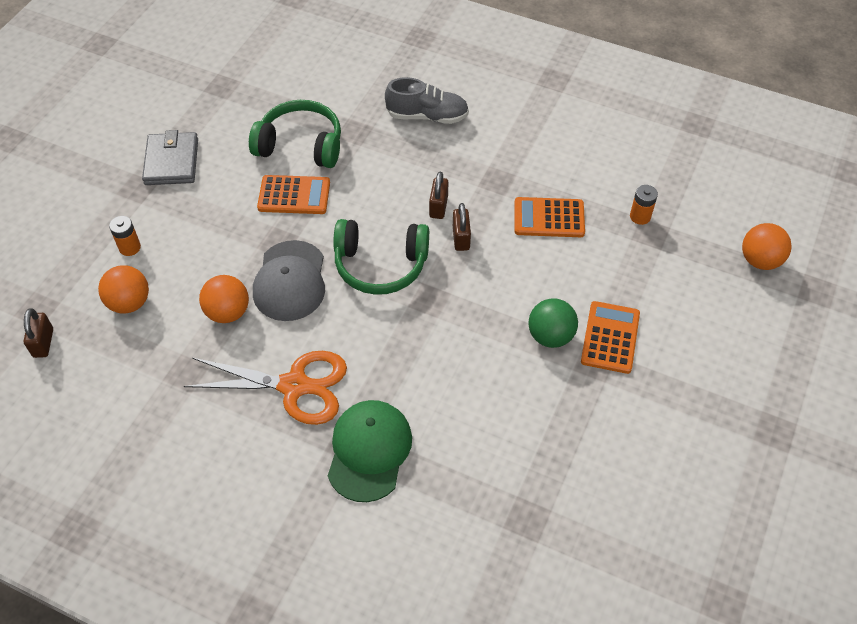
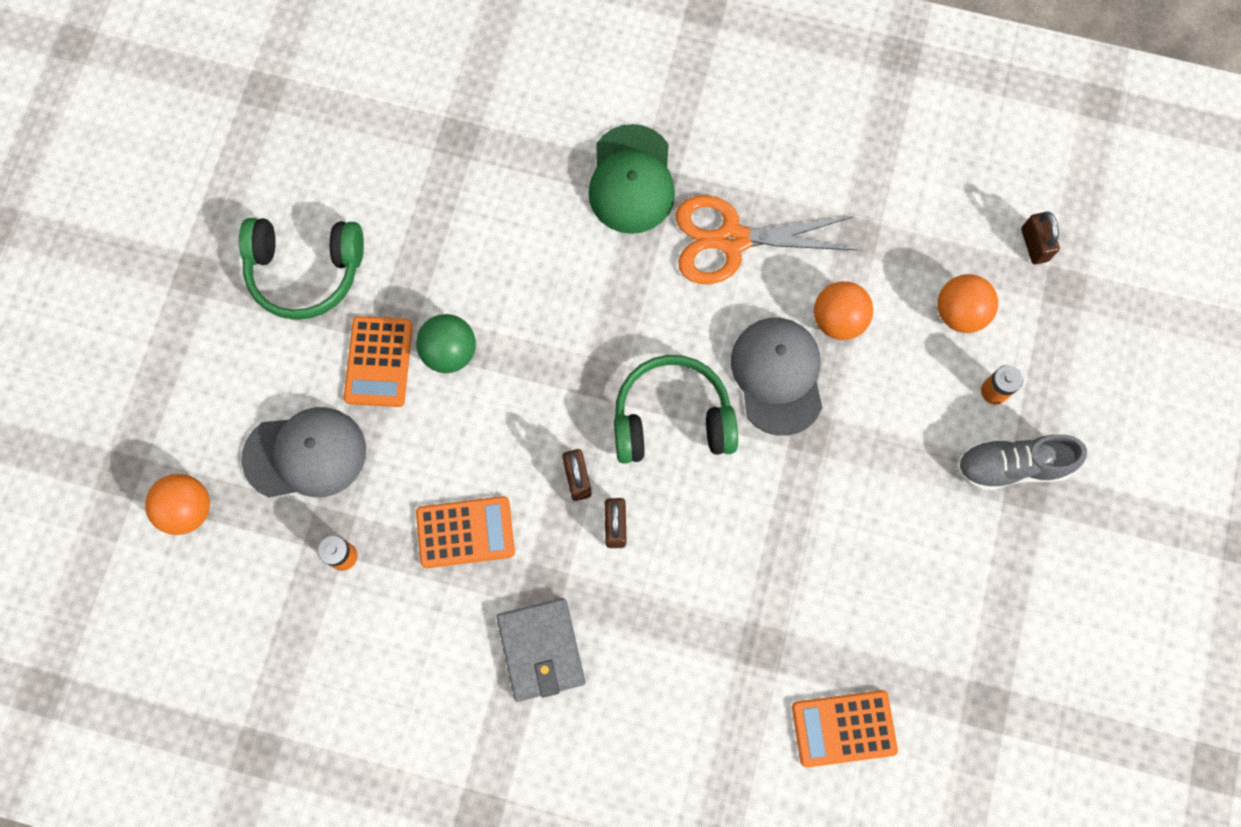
camera: 170 degrees right, 20 degrees up
grey wallet [142,130,198,185] -> grey wallet moved to [496,598,585,702]
green headphones [249,100,341,168] -> green headphones moved to [239,218,364,320]
orange calculator [257,175,330,214] -> orange calculator moved to [792,690,898,767]
grey shoe [385,77,469,124] -> grey shoe moved to [956,434,1087,491]
none -> grey cap [241,407,366,497]

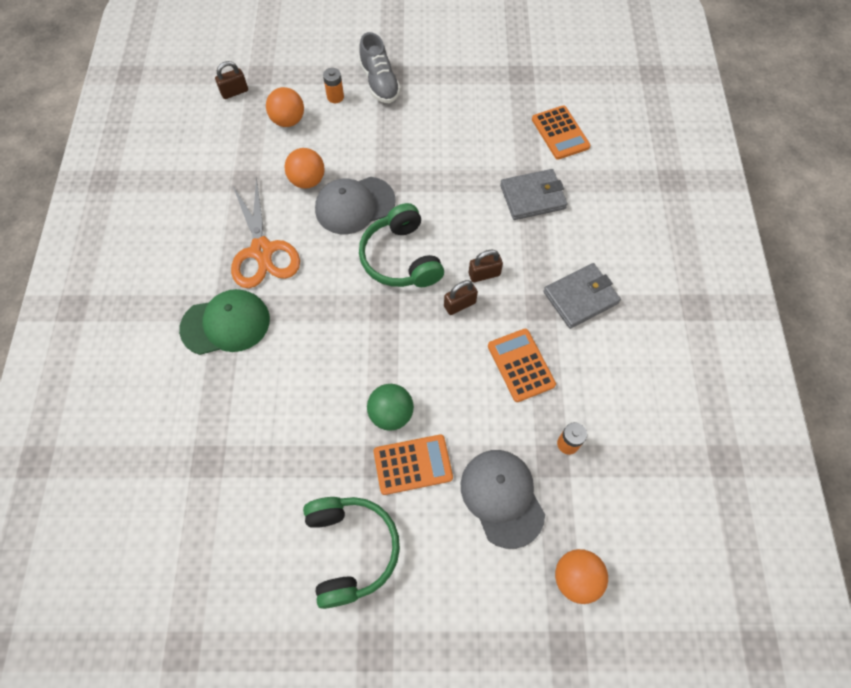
camera: 105 degrees left, 10 degrees down
none -> grey wallet [500,169,567,220]

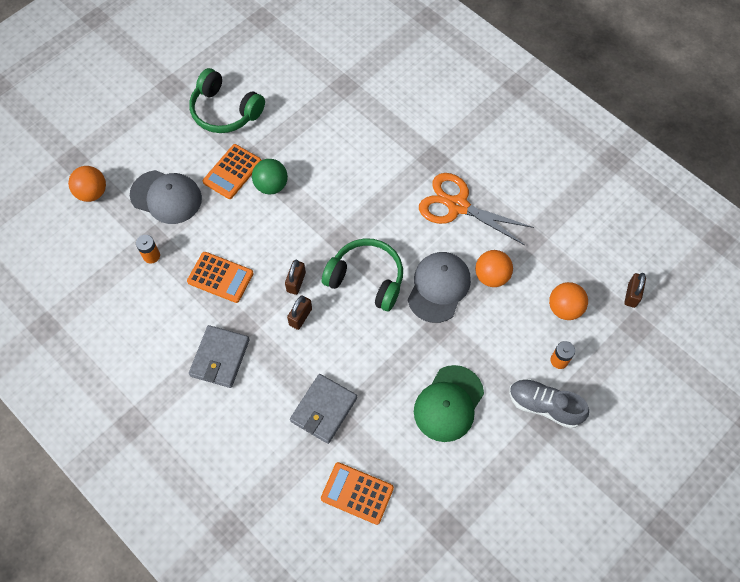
camera: 135 degrees right, 0 degrees up
green cap [179,289,270,355] -> green cap moved to [414,365,484,442]

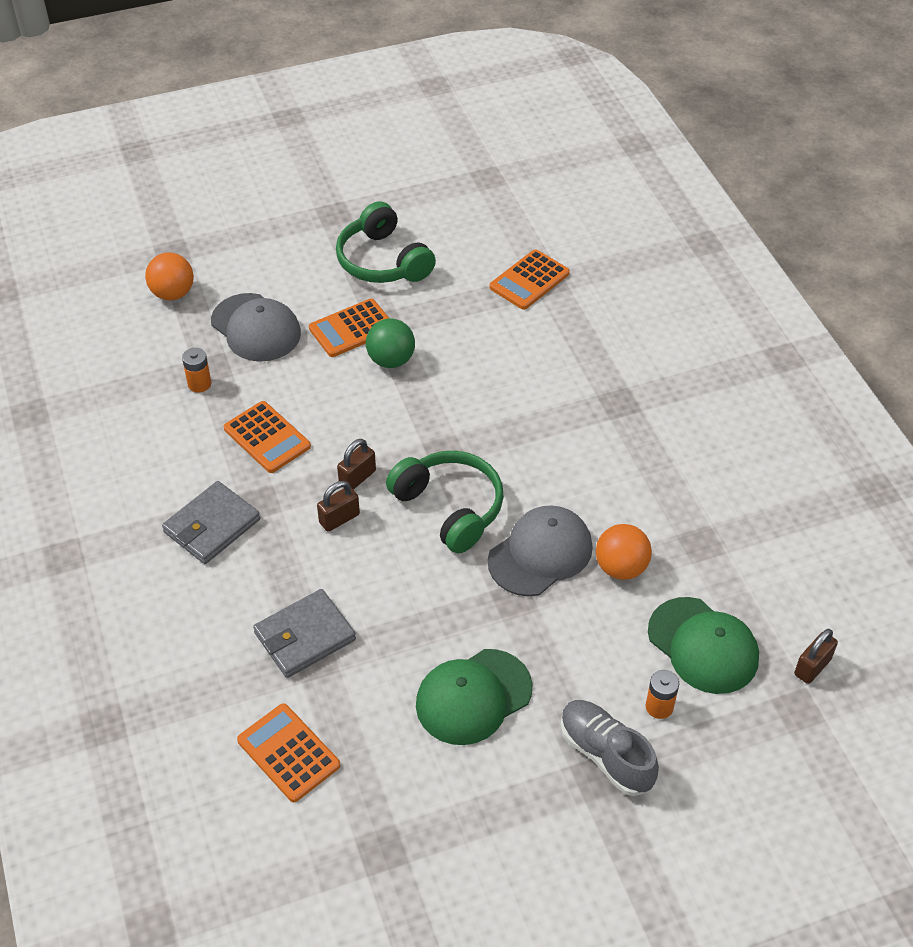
camera: 25 degrees right, 15 degrees down
orange scissors [419,173,534,245] -> none
orange ball [549,282,588,320] -> green cap [648,597,759,694]
none -> orange calculator [489,249,570,310]

